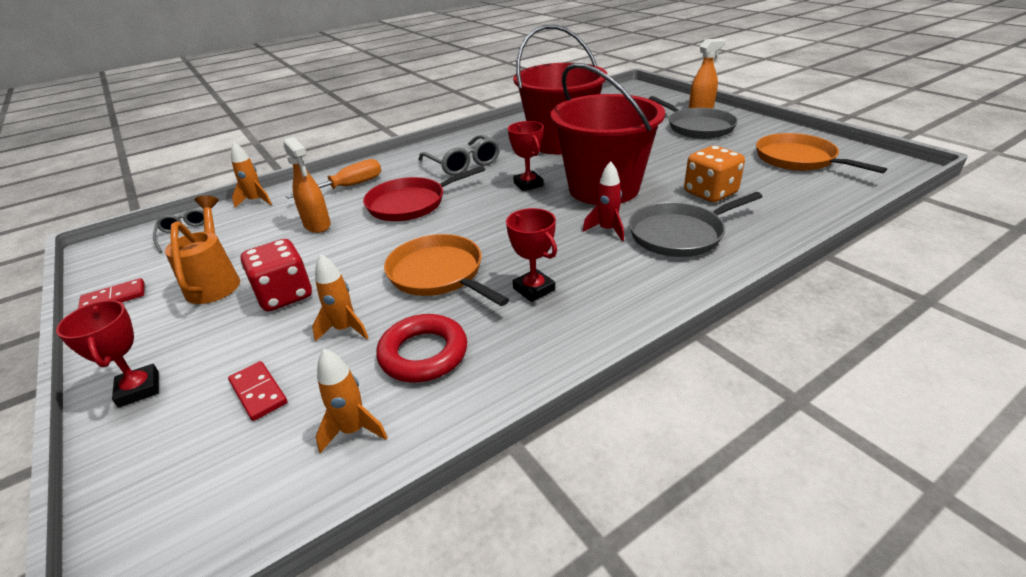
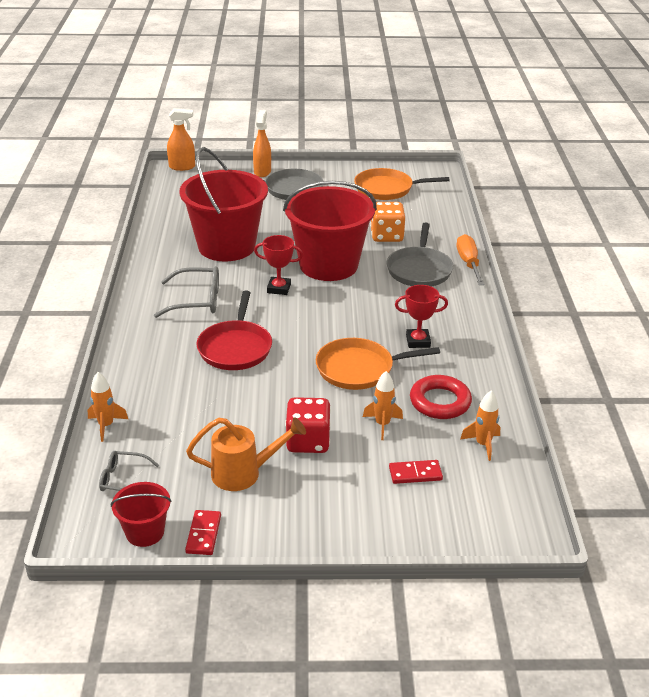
camera: 60 degrees left, 0 degrees up
red trophy [56,300,159,408] -> none
orange watering can [165,196,240,304] -> orange watering can turned 150 degrees clockwise [186,417,306,491]
orange spray bottle [284,137,331,233] -> orange spray bottle moved to [167,108,195,171]
orange screwdriver [286,159,381,199] -> orange screwdriver moved to [457,234,485,285]
red rocket [583,161,624,241] -> none
none -> red bucket [111,482,172,547]

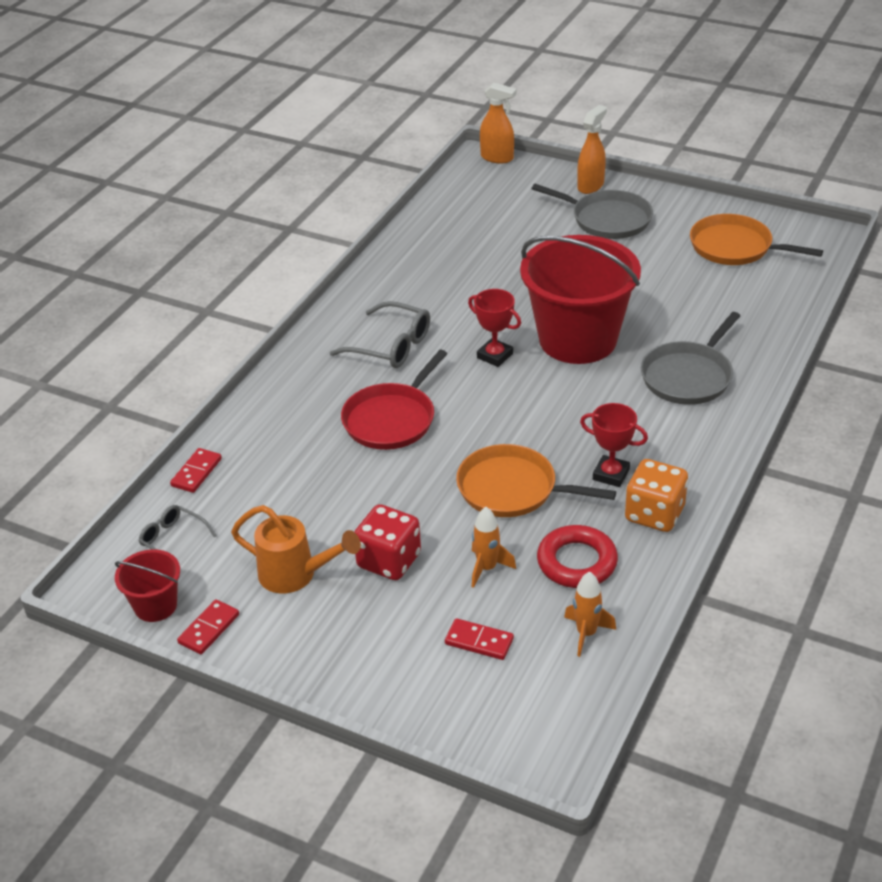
camera: 30 degrees right, 5 degrees up
orange rocket [88,372,128,442] -> red domino [170,448,222,493]
red bucket [180,147,268,262] -> none
orange dice [370,202,405,242] -> orange dice moved to [625,459,688,532]
orange screwdriver [457,234,485,285] -> none

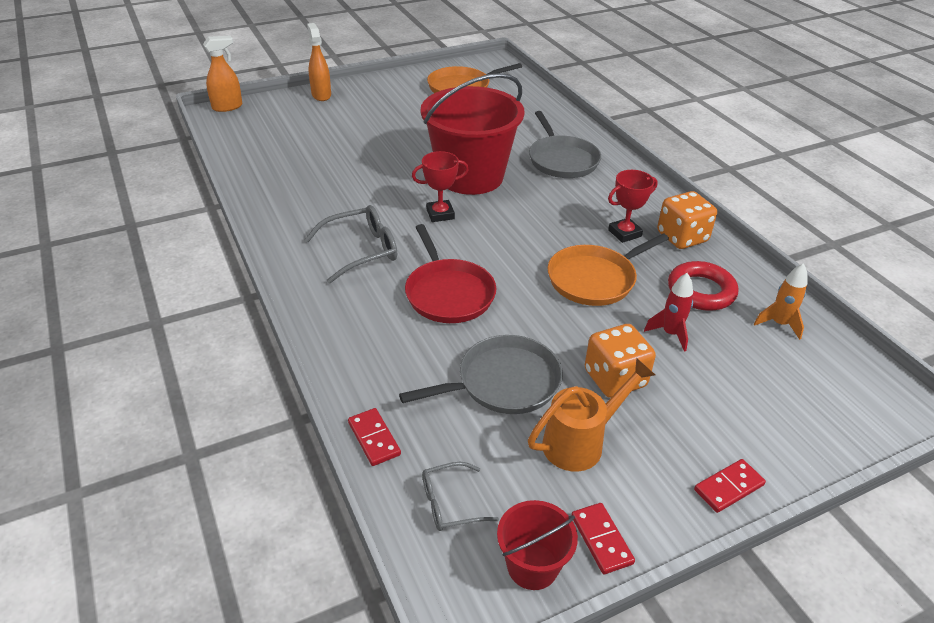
camera: 55 degrees left, 0 degrees up
red dice [355,504,421,580] -> orange dice [585,324,656,398]
red domino [445,618,514,660] -> red domino moved to [694,459,766,513]
orange rocket [472,507,516,588] -> red rocket [644,273,693,352]
grey pan [532,184,653,239] -> grey pan moved to [399,335,563,414]

